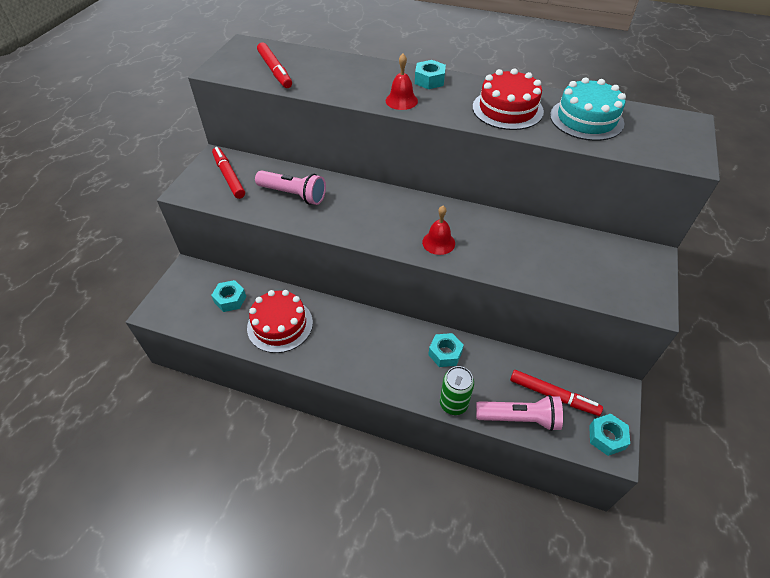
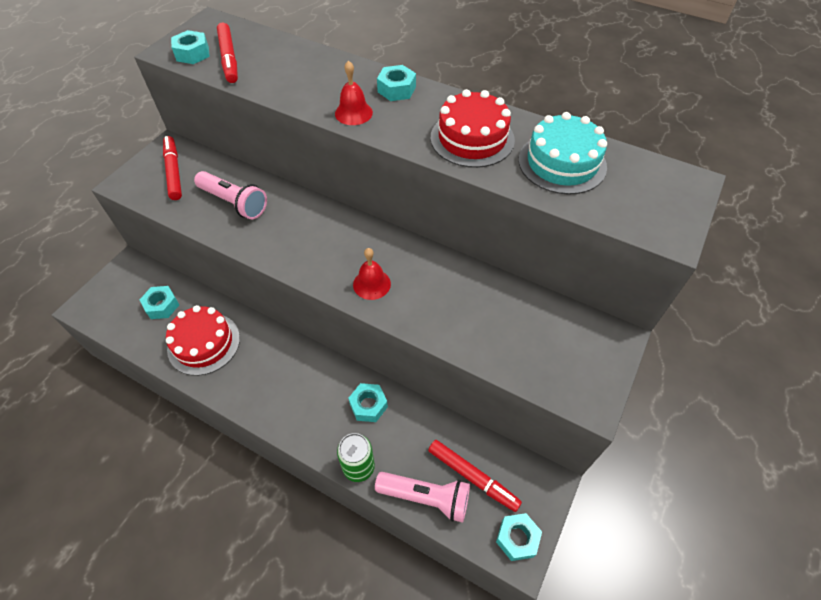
camera: 10 degrees right, 5 degrees up
none -> turquoise nut [171,30,210,64]

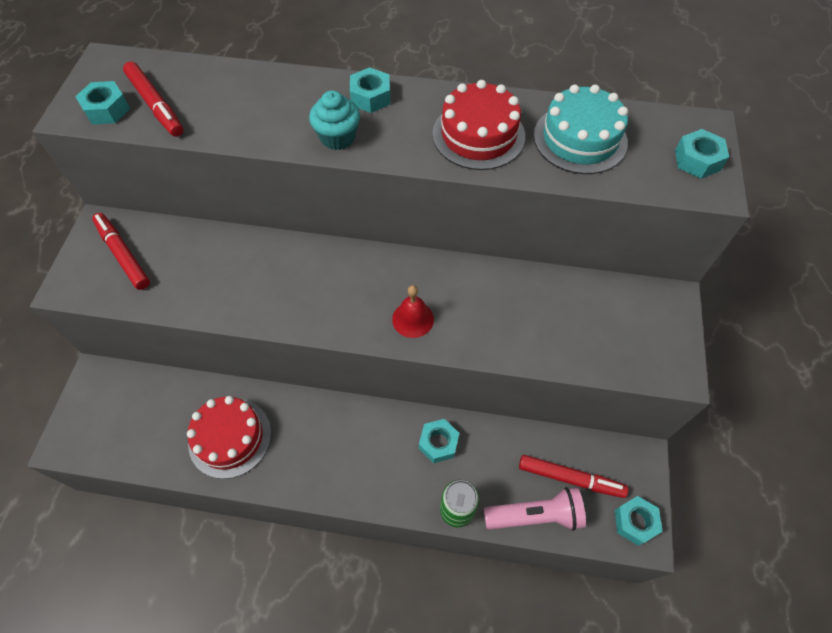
camera: 20 degrees left, 5 degrees up
turquoise nut [140,286,179,319] -> turquoise nut moved to [675,129,729,179]
pink flashlight [194,171,267,219] -> none
red bell [335,60,373,125] -> turquoise cupcake [309,90,360,150]

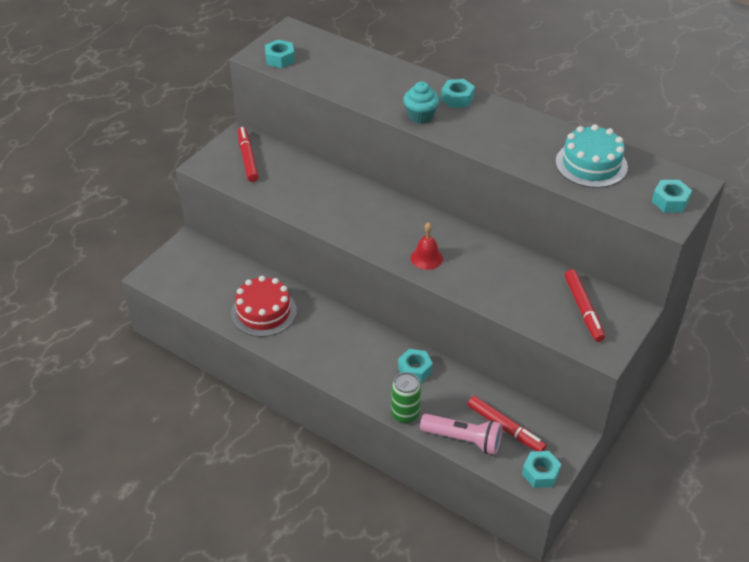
camera: 25 degrees right, 15 degrees down
red marker [123,61,183,137] -> red marker moved to [565,269,605,342]
red cake [433,80,525,170] -> none

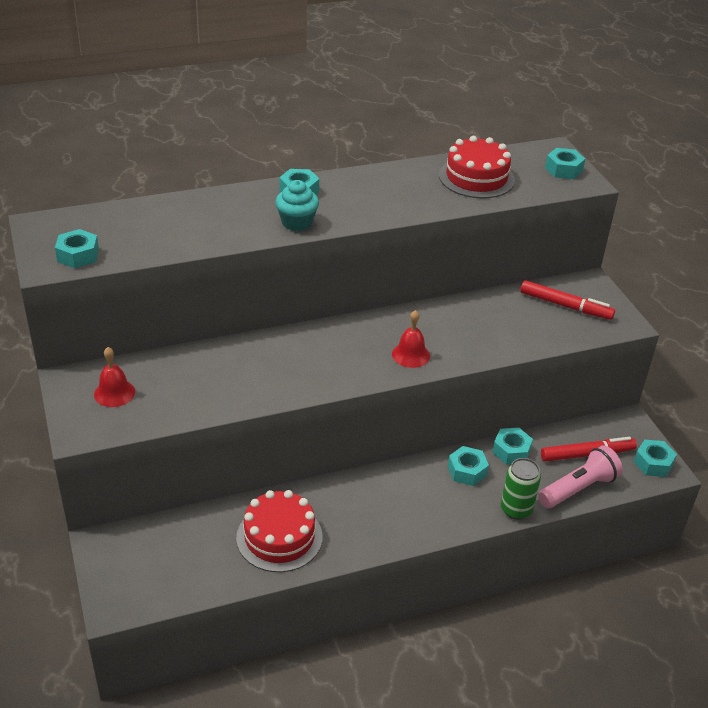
camera: 55 degrees left, 5 degrees down
red marker [237,127,259,182] -> red bell [94,347,135,407]
turquoise cake [555,124,628,188] -> red cake [439,136,515,198]
none -> turquoise nut [492,428,533,464]

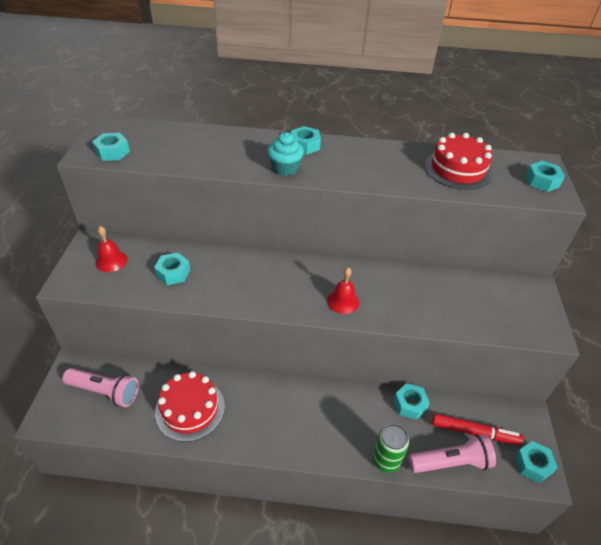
camera: 25 degrees right, 5 degrees up
turquoise nut [448,446,489,486] -> turquoise nut moved to [154,253,190,285]
red marker [520,280,615,320] -> none
none -> pink flashlight [62,368,139,407]

